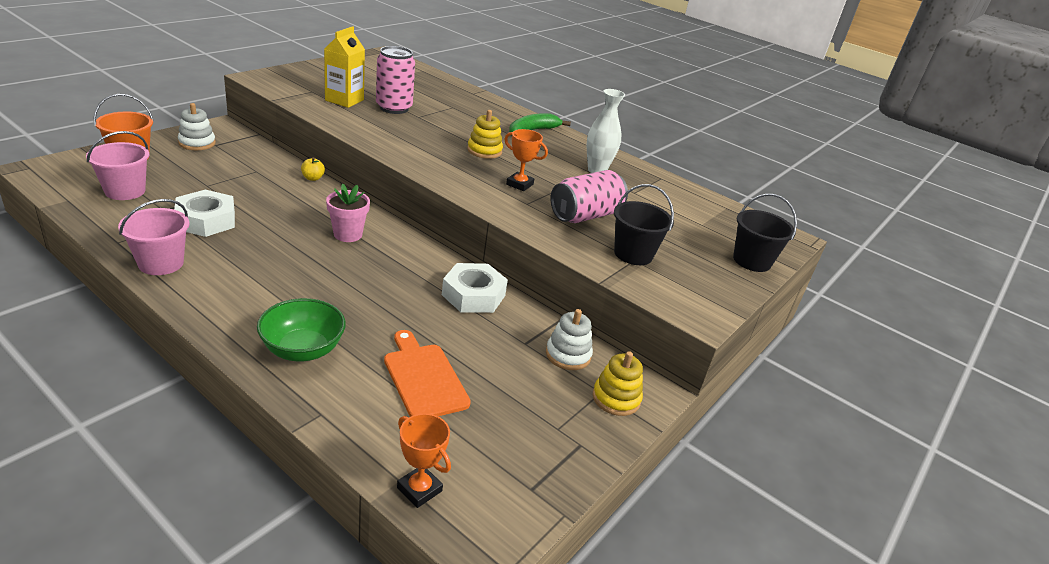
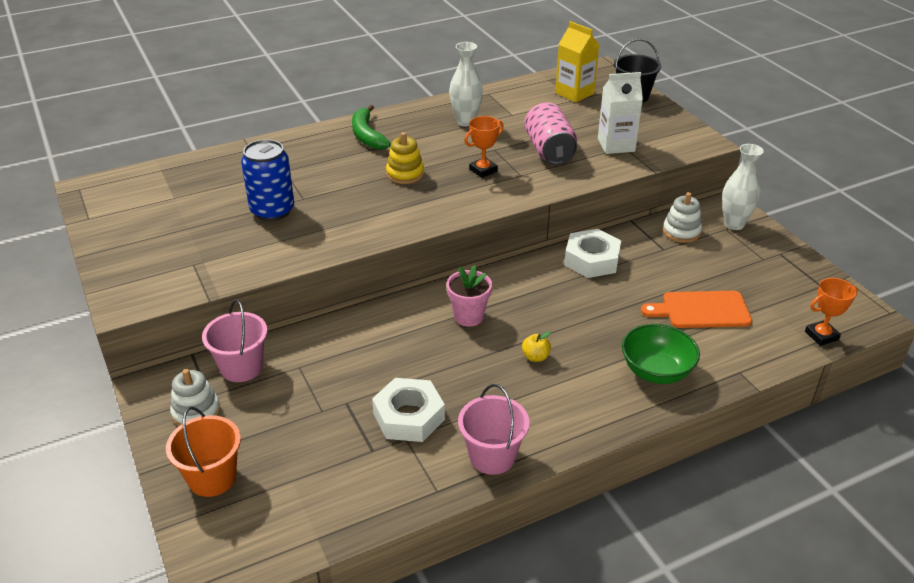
camera: 60 degrees left, 5 degrees up
pink bucket [86,131,150,200] -> pink bucket moved to [202,299,268,382]
yellow apple [301,157,325,181] -> yellow apple moved to [522,331,551,362]
yellow carton [324,26,365,108] -> yellow carton moved to [555,21,599,102]
pink can [376,46,415,114] -> blue can [241,139,294,221]
yellow stacking toy [592,351,643,416] -> white vase [722,144,764,230]
black bucket [614,184,674,265] -> white carton [598,72,643,154]

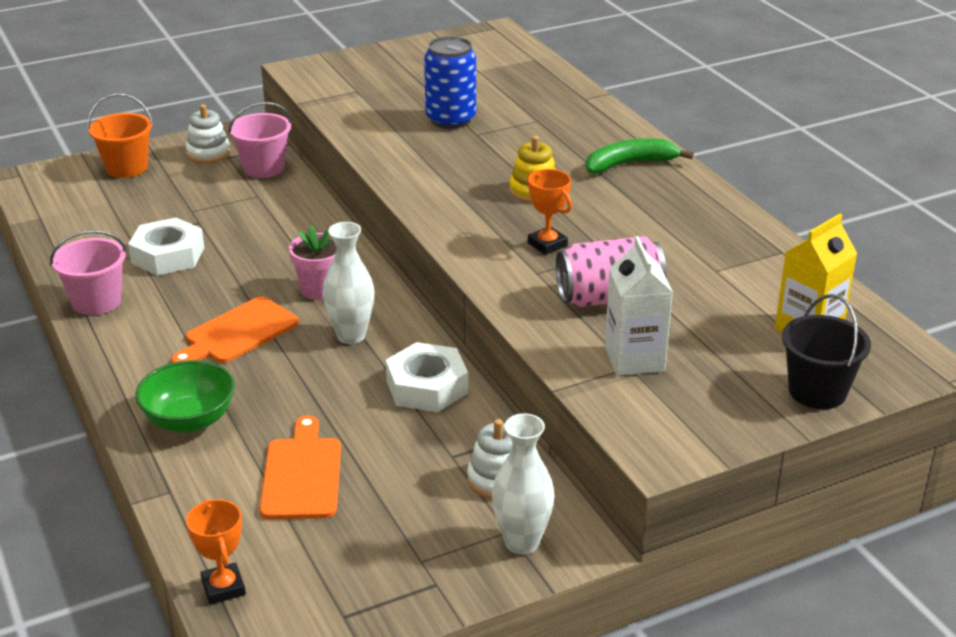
camera: 90 degrees right, 5 degrees down
white vase [449,42,483,127] -> white vase moved to [323,222,375,344]
yellow apple [522,331,551,362] -> orange cutting board [171,296,299,363]

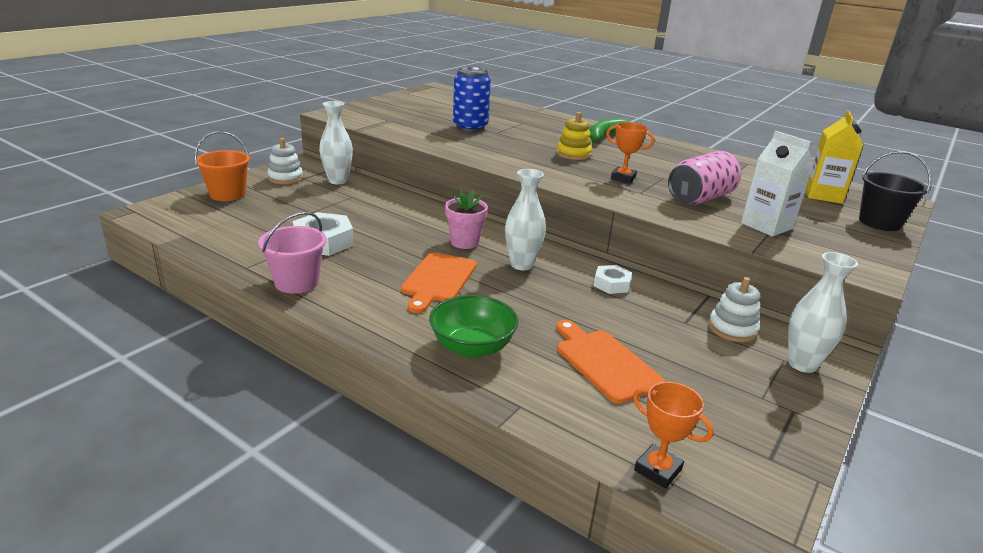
camera: 30 degrees left, 5 degrees down
pink bucket [228,102,292,178] -> white vase [319,101,353,184]
white nut [386,342,468,412] -> white nut [593,265,632,294], size x0.60

